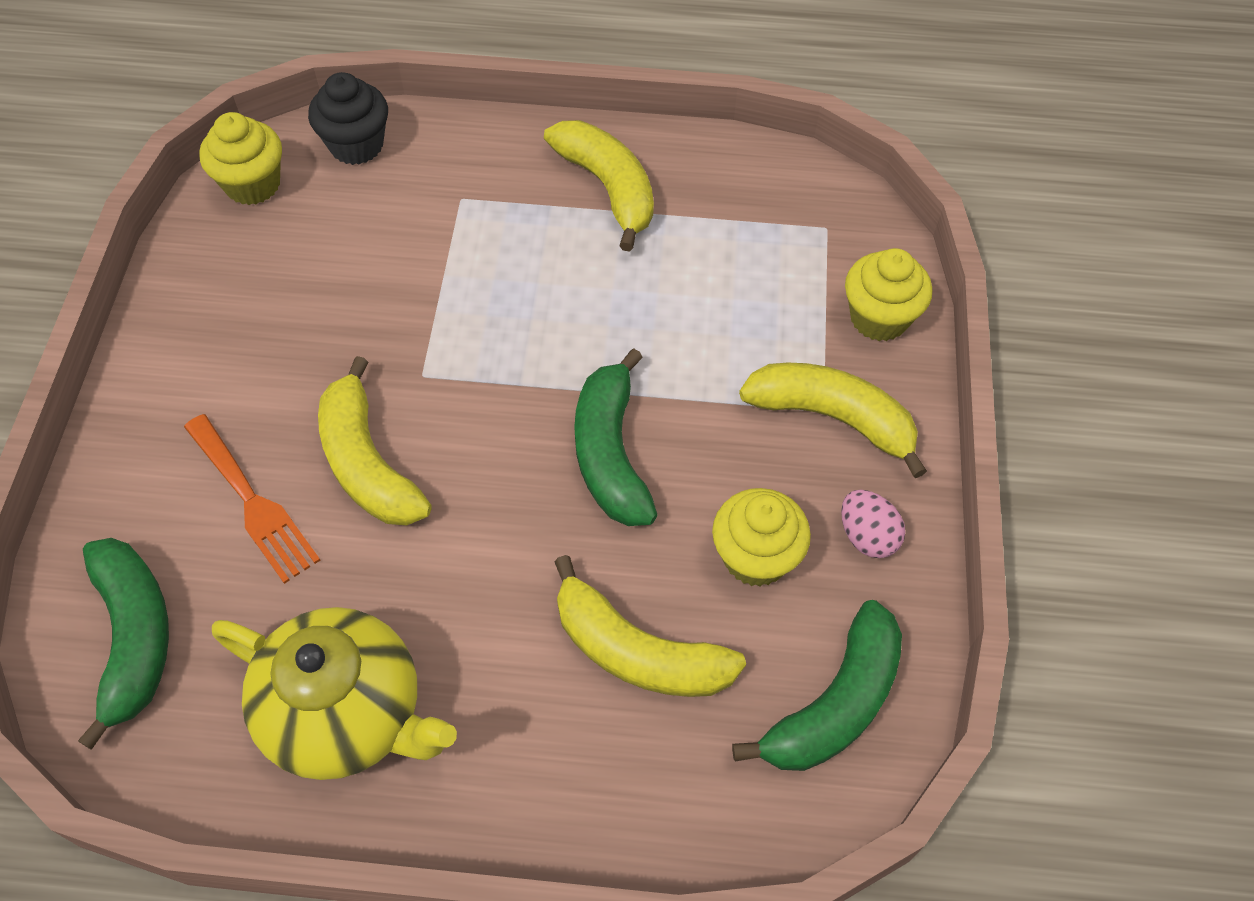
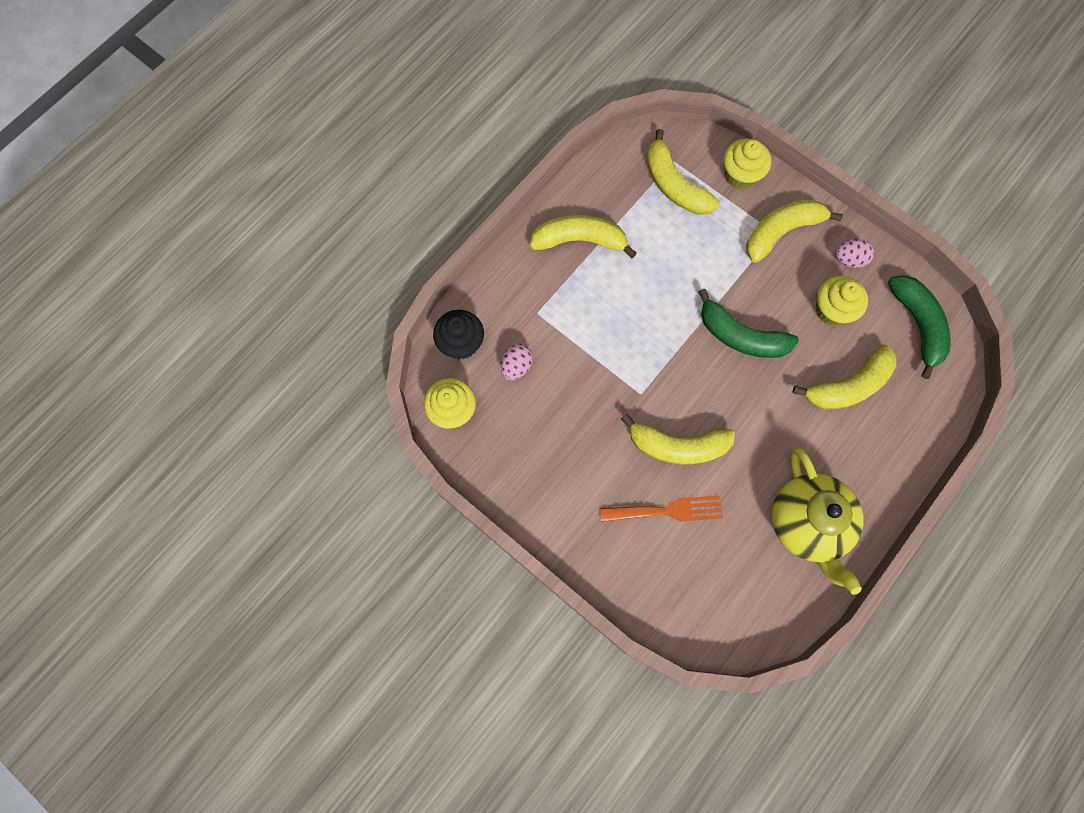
camera: 55 degrees left, 15 degrees up
green banana [78,538,169,750] -> none
yellow teapot [212,607,457,780] -> yellow teapot turned 105 degrees clockwise [772,448,864,595]
none -> pink egg [501,344,533,380]
none -> yellow banana [647,129,720,215]

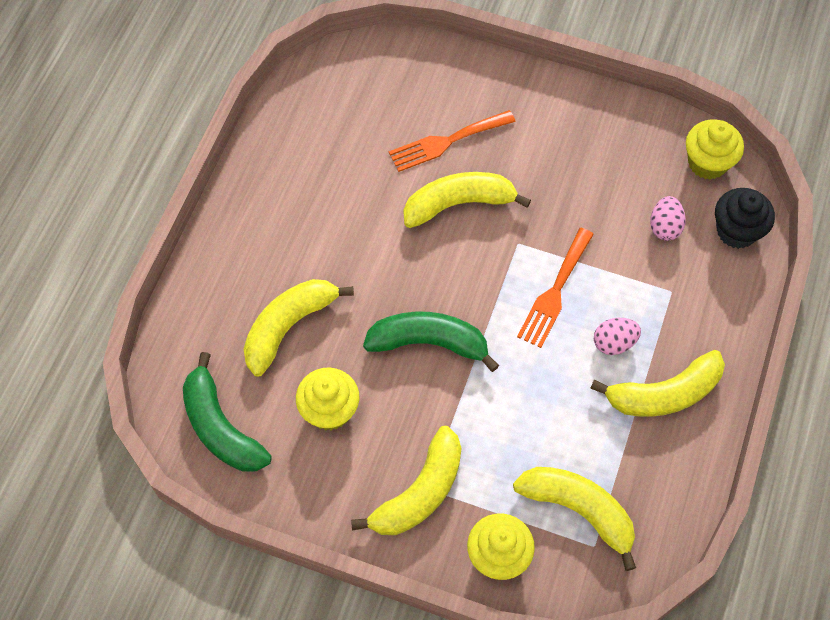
camera: 160 degrees right, 10 degrees down
yellow teapot [772,448,864,595] -> none
pink egg [835,239,874,268] -> pink egg moved to [594,318,641,355]
none -> orange fork [517,228,594,348]

